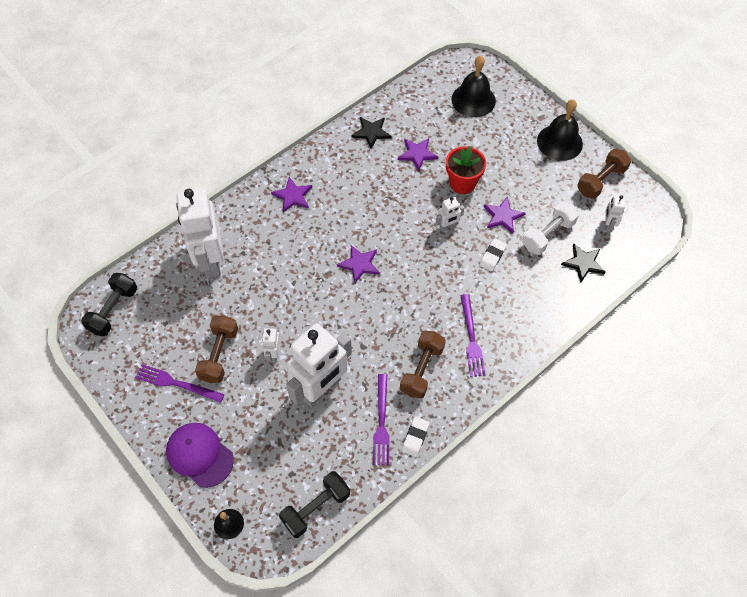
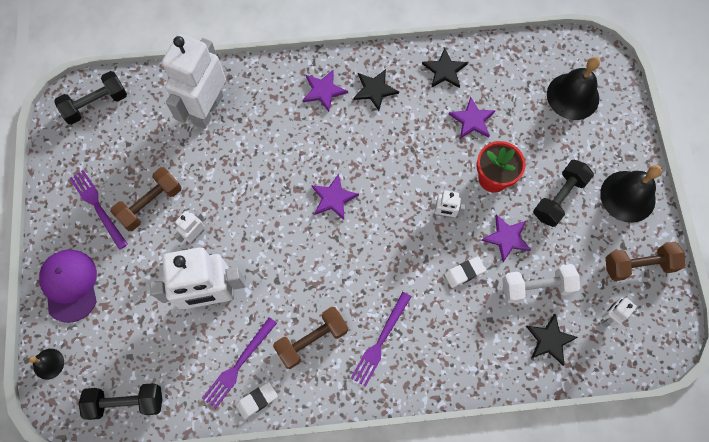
camera: 35 degrees right, 10 degrees up
none -> black star [354,69,399,111]
none -> black dumbbell [533,160,594,227]

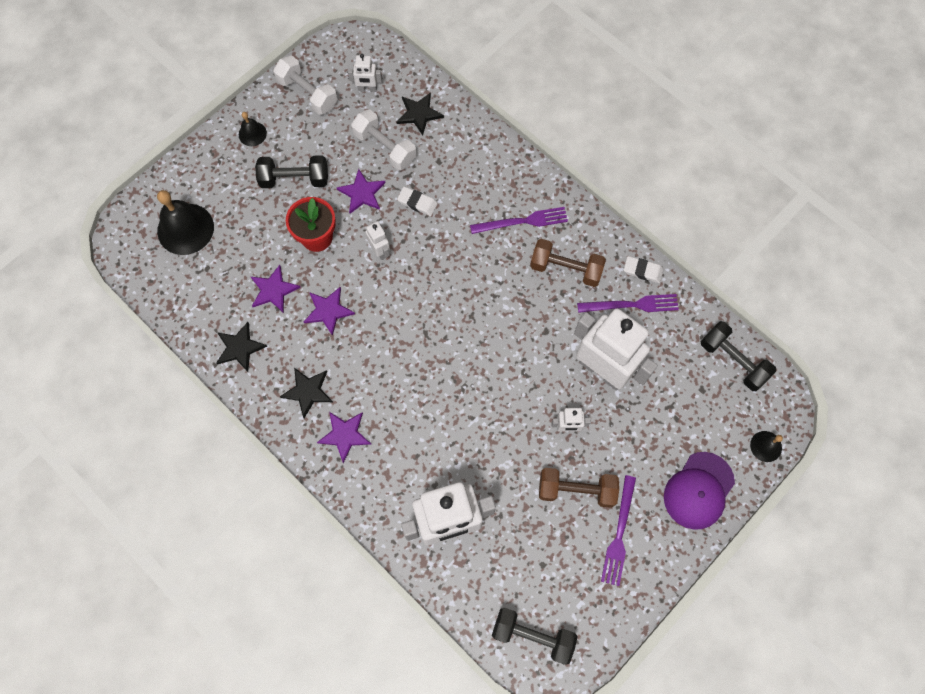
camera: 130 degrees left, 0 degrees up
purple star [311,174,359,220] -> purple star moved to [304,287,355,336]
black bell [600,165,662,223] -> black bell [239,112,267,146], size x0.52
brown dumbbell [606,242,685,281] -> white dumbbell [273,55,338,115]

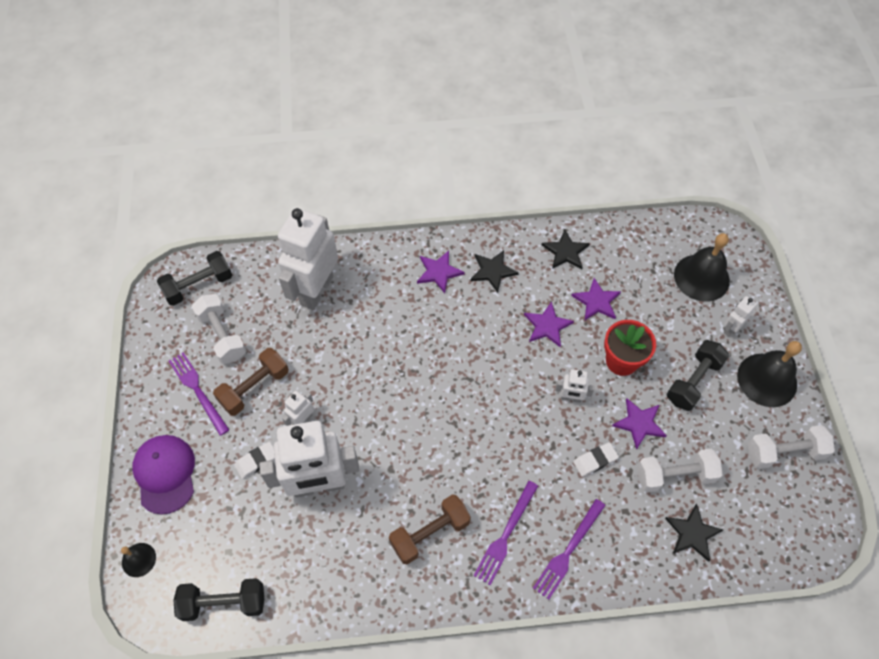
camera: 130 degrees right, 10 degrees down
black bell [239,112,267,146] -> black bell [737,341,802,407], size x1.94
white robot [348,54,382,92] -> white robot moved to [723,296,757,337]
purple fork [577,294,679,313] -> purple fork moved to [533,499,606,600]
white eraser [624,256,664,283] -> white eraser moved to [234,441,275,479]
none -> white dumbbell [192,294,247,364]

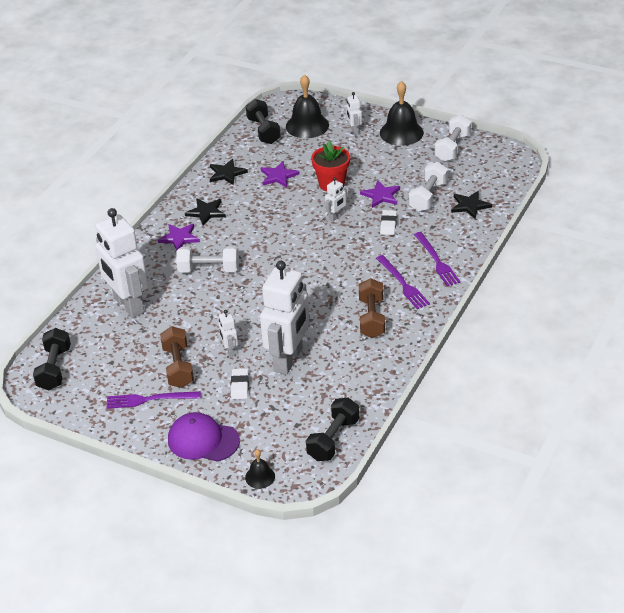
camera: 55 degrees left, 20 degrees down
white dumbbell [192,294,247,364] -> white dumbbell moved to [176,246,239,273]
purple star [524,301,574,347] -> none
black dumbbell [667,340,729,411] -> black dumbbell moved to [246,99,281,144]

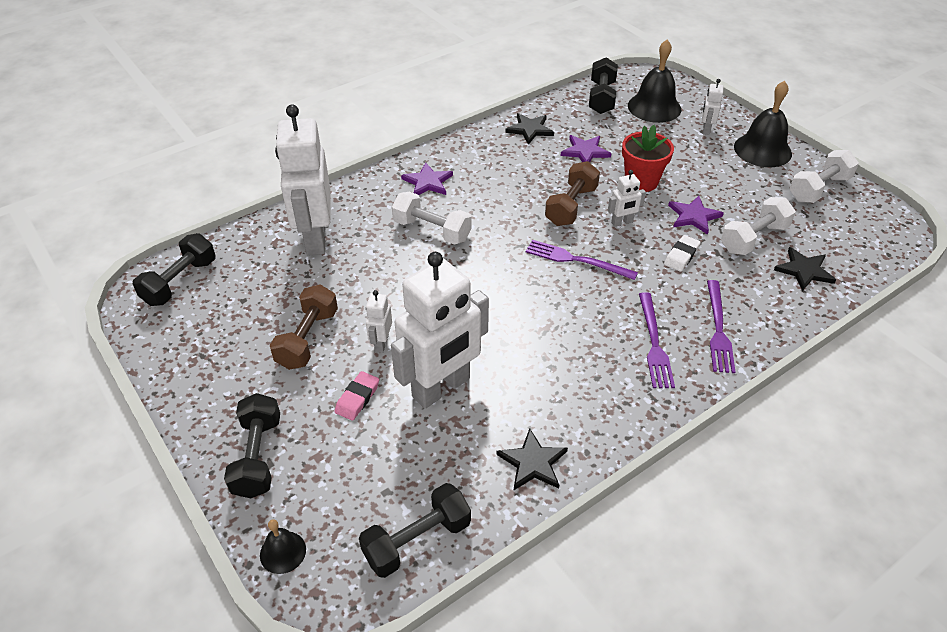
camera: 25 degrees right, 5 degrees up
purple fork [106,391,201,409] -> purple fork moved to [526,240,638,280]
purple cap [168,412,240,462] -> black dumbbell [224,393,280,498]
black star [185,198,226,226] -> black star moved to [496,428,568,490]
white eraser [231,368,249,399] -> pink eraser [334,371,379,421]
brown dumbbell [359,278,385,338] -> brown dumbbell moved to [545,161,600,226]

